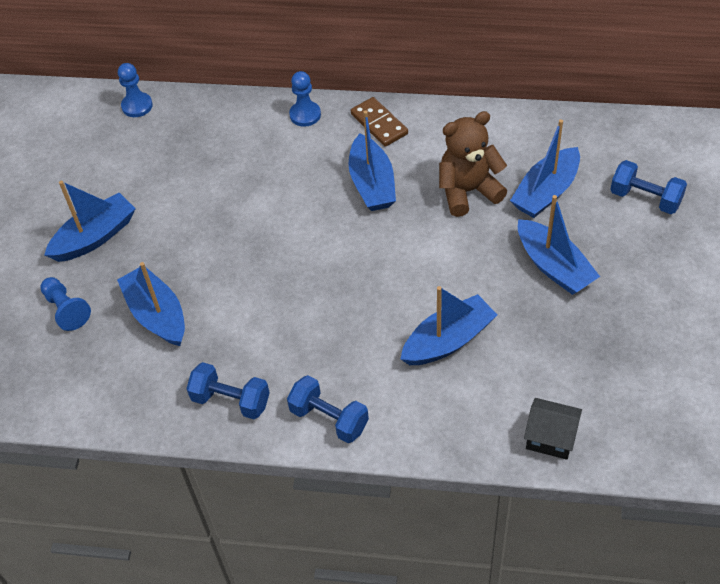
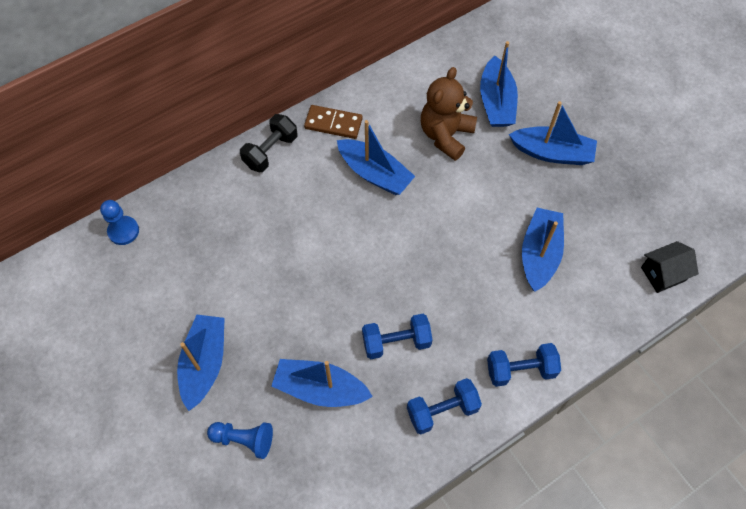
camera: 45 degrees left, 10 degrees up
blue pawn [289,71,321,127] -> black dumbbell [240,114,298,172]
blue dumbbell [610,160,687,214] -> blue dumbbell moved to [362,314,433,359]

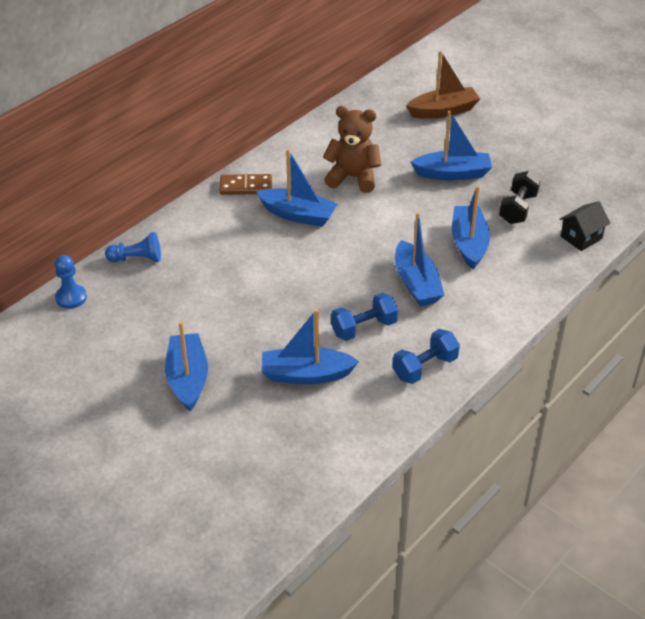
camera: 15 degrees left, 20 degrees down
blue pawn [207,422,273,459] -> blue pawn moved to [105,232,161,262]
black dumbbell [240,114,298,172] -> black dumbbell moved to [499,171,540,224]
brown teddy bear [421,67,477,161] -> brown teddy bear turned 90 degrees clockwise [323,106,381,193]
blue boat [480,41,518,127] -> blue boat moved to [395,212,444,306]
blue dumbbell [487,343,561,387] -> none
none -> brown boat [406,51,480,119]

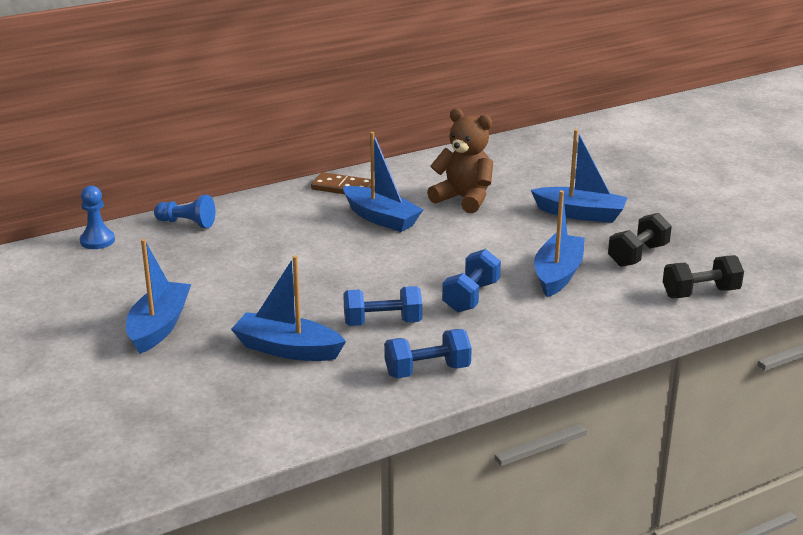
camera: 20 degrees right, 15 degrees down
blue boat [395,212,444,306] -> blue dumbbell [442,249,501,312]
brown boat [406,51,480,119] -> none
black house [560,201,610,251] -> black dumbbell [663,255,744,298]

